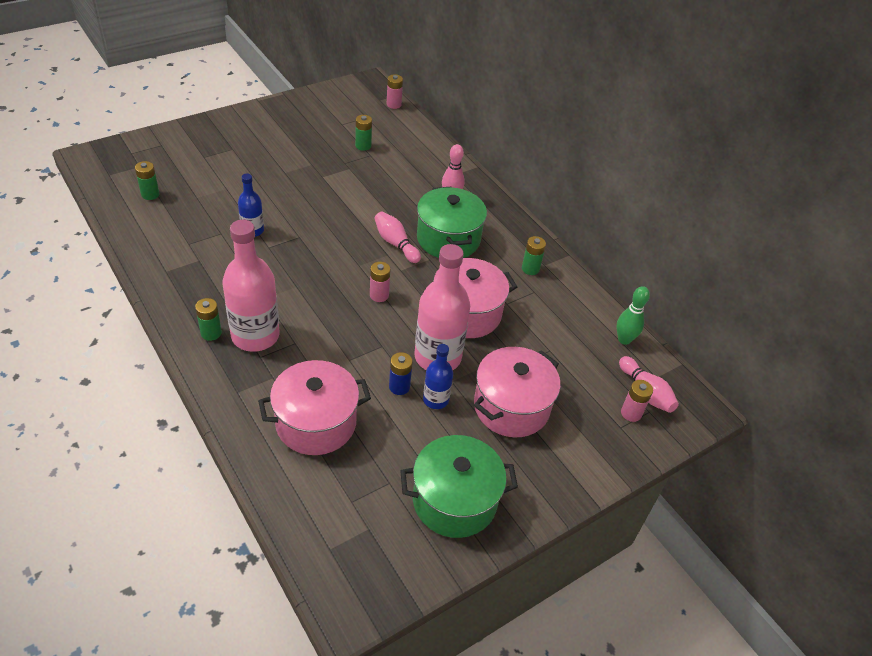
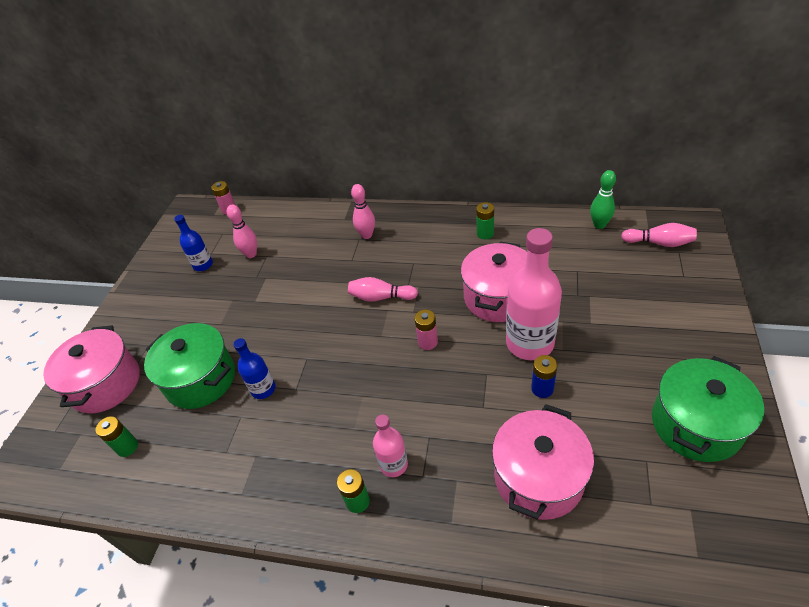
camera: 35 degrees left, 0 degrees up
pink bottle [222,220,279,352] -> pink bottle [373,415,408,477], size x0.53
green battery [355,115,372,151] -> pink bowling pin [227,205,257,258]
green pot [417,187,487,258] -> green pot moved to [144,323,235,409]
blue bottle [423,344,453,409] -> blue bottle moved to [174,215,213,271]
pink pot [474,347,561,438] -> pink pot moved to [43,325,140,413]
pink battery [621,380,653,422] -> none

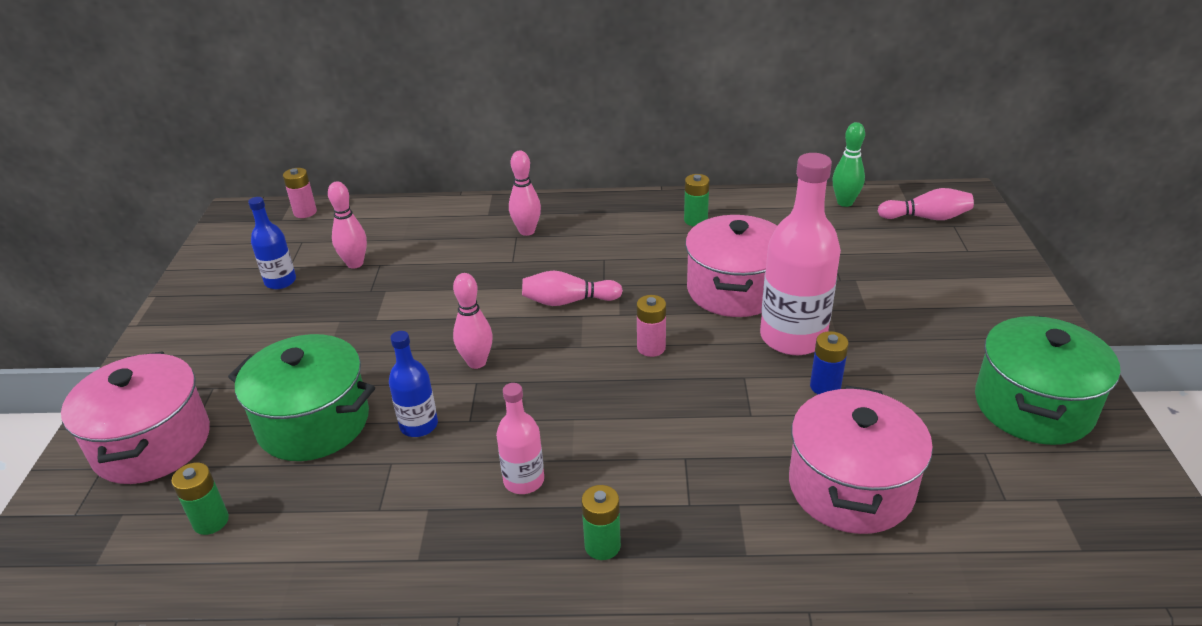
camera: 15 degrees left, 10 degrees down
pink bottle [373,415,408,477] -> pink bottle moved to [496,383,544,494]
none -> pink bowling pin [453,273,493,369]

